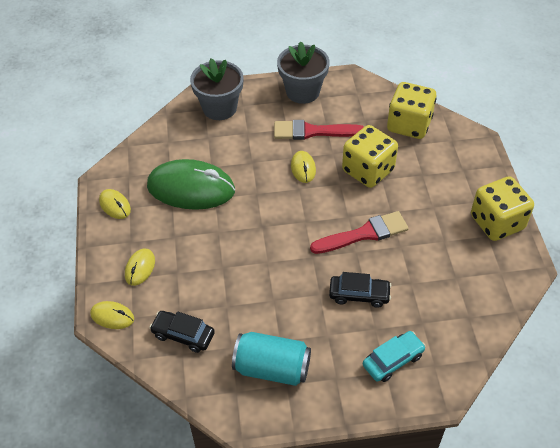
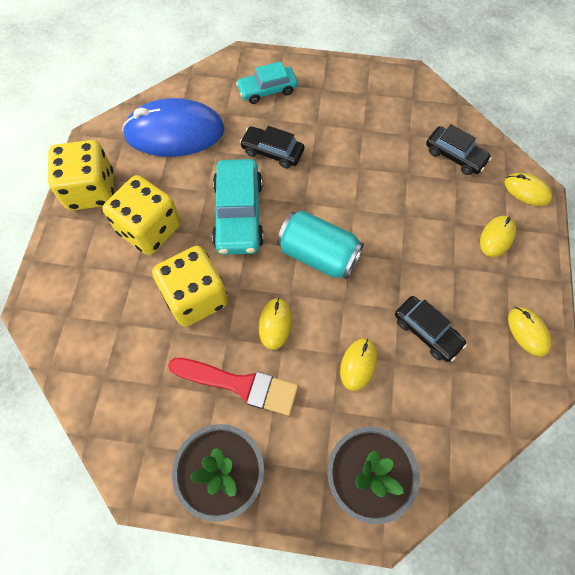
camera: 165 degrees left, 15 degrees up
green mouse [147,159,235,210] -> black car [395,296,467,362]
turquoise can [232,332,311,386] -> turquoise can moved to [277,210,364,279]
red brush [310,211,409,254] -> turquoise car [212,159,264,255]
yellow dice [387,82,436,139] -> yellow dice moved to [102,175,181,255]
none -> blue mouse [122,98,225,157]
none -> yellow mouse [340,338,377,391]

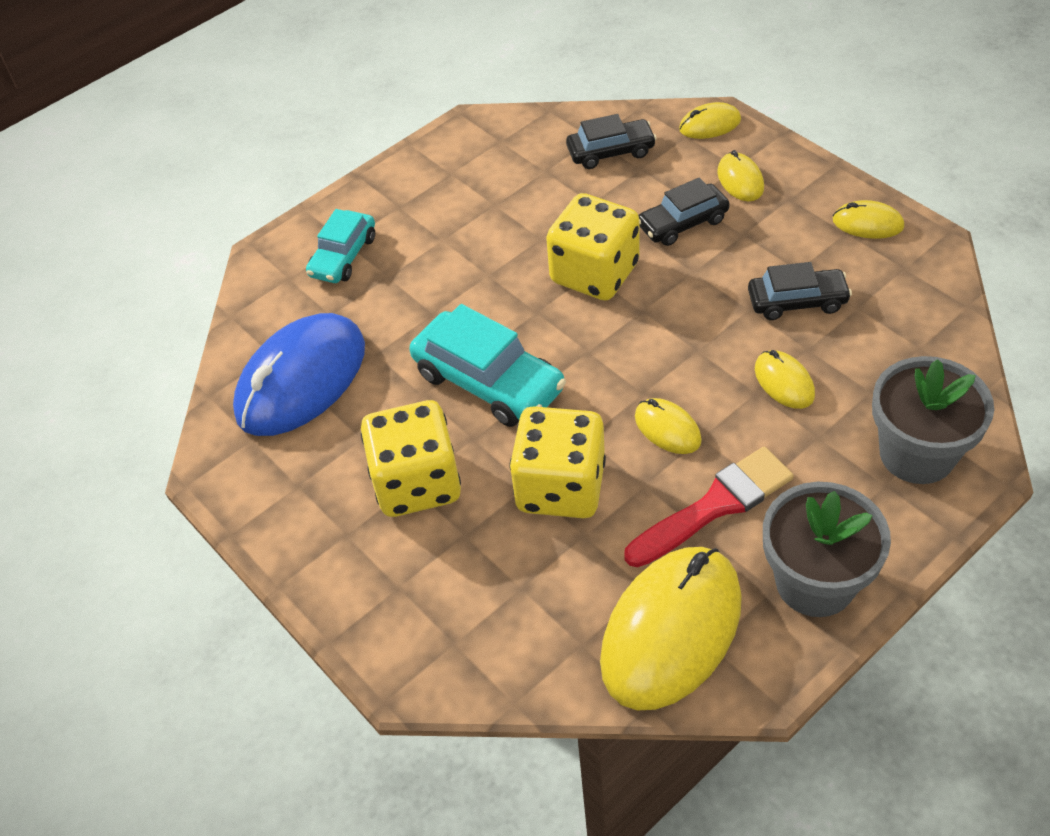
camera: 45 degrees left, 15 degrees down
yellow dice [48,140,114,210] -> yellow dice moved to [546,193,639,301]
black car [240,126,305,168] -> black car moved to [638,177,730,246]
turquoise can [277,210,364,279] -> none
none -> yellow mouse [600,547,742,710]

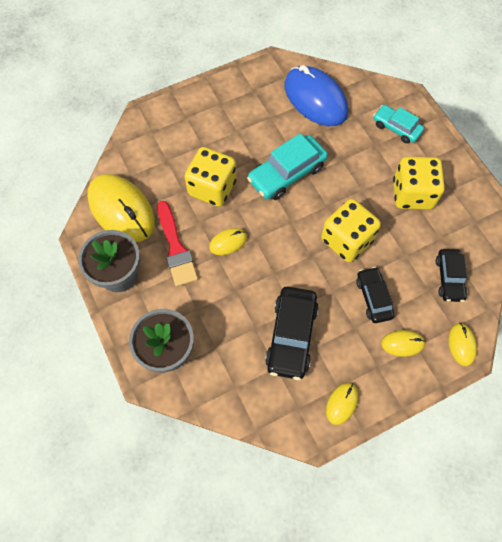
camera: 100 degrees right, 15 degrees up
yellow dice [361,400,461,517] -> yellow dice moved to [393,157,445,210]
black car [748,262,852,320] -> black car [265,287,319,380], size x1.59
yellow mouse [755,350,815,409] -> none

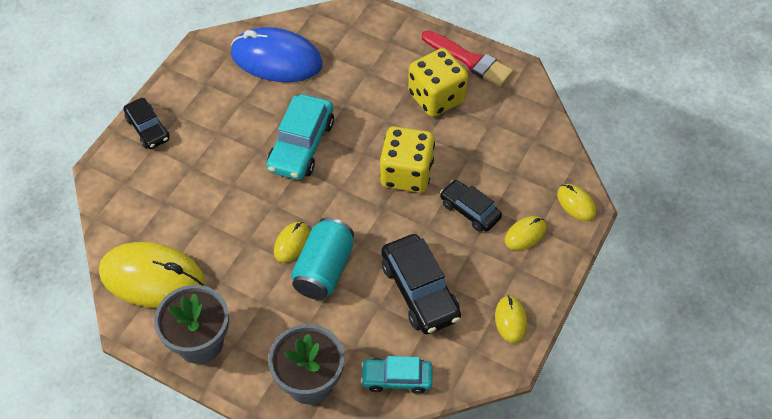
camera: 35 degrees left, 10 degrees down
red brush [157,201,198,287] -> red brush moved to [422,30,513,87]
yellow dice [184,147,237,207] -> none
turquoise car [374,105,424,143] -> turquoise car moved to [361,356,432,394]
black car [436,249,467,302] -> black car moved to [123,98,170,149]
none -> turquoise can [291,217,354,300]

